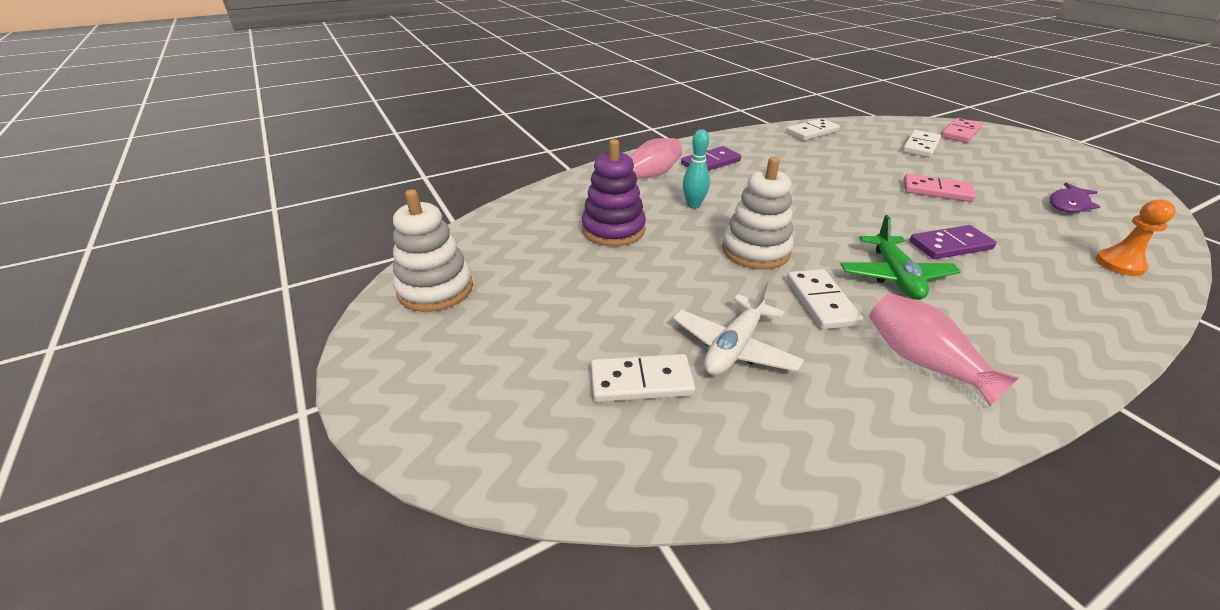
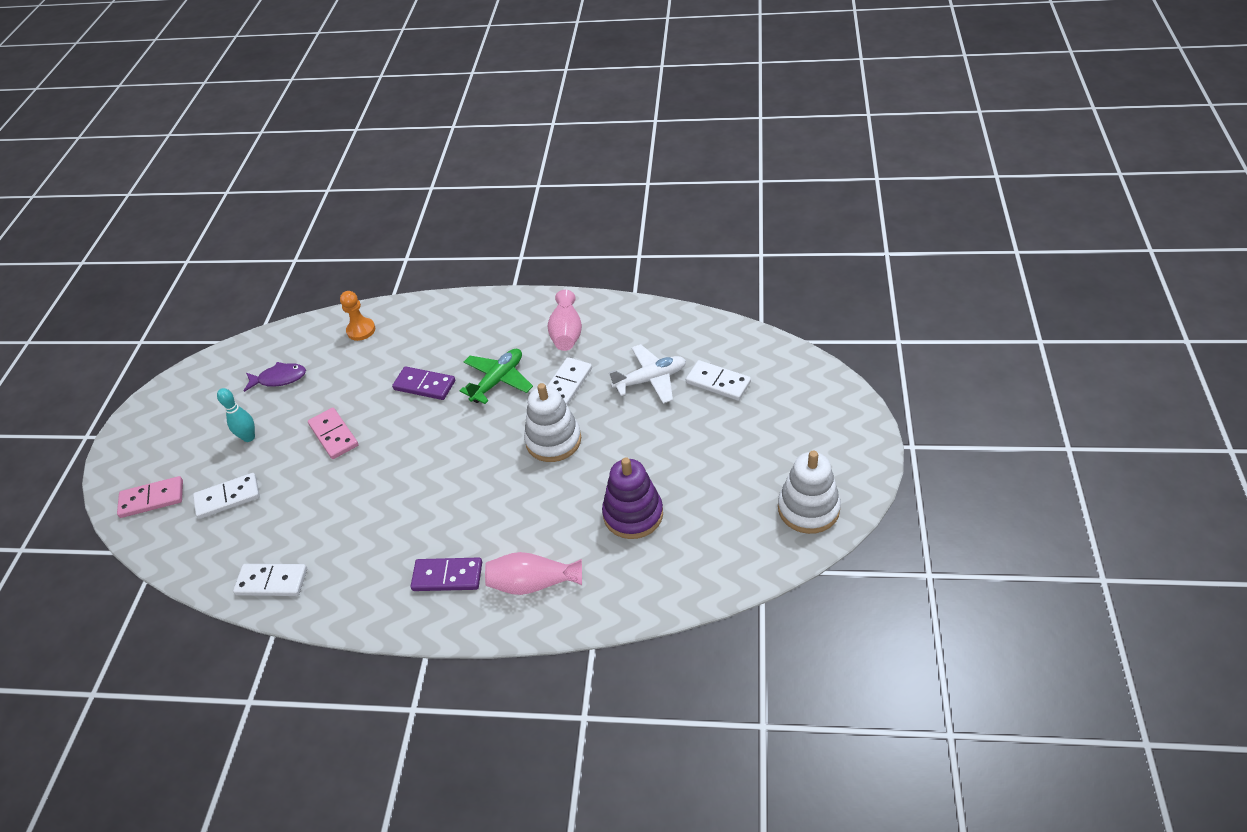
camera: 140 degrees left, 10 degrees up
turquoise bowling pin [683,129,710,209] -> turquoise bowling pin moved to [217,388,255,442]

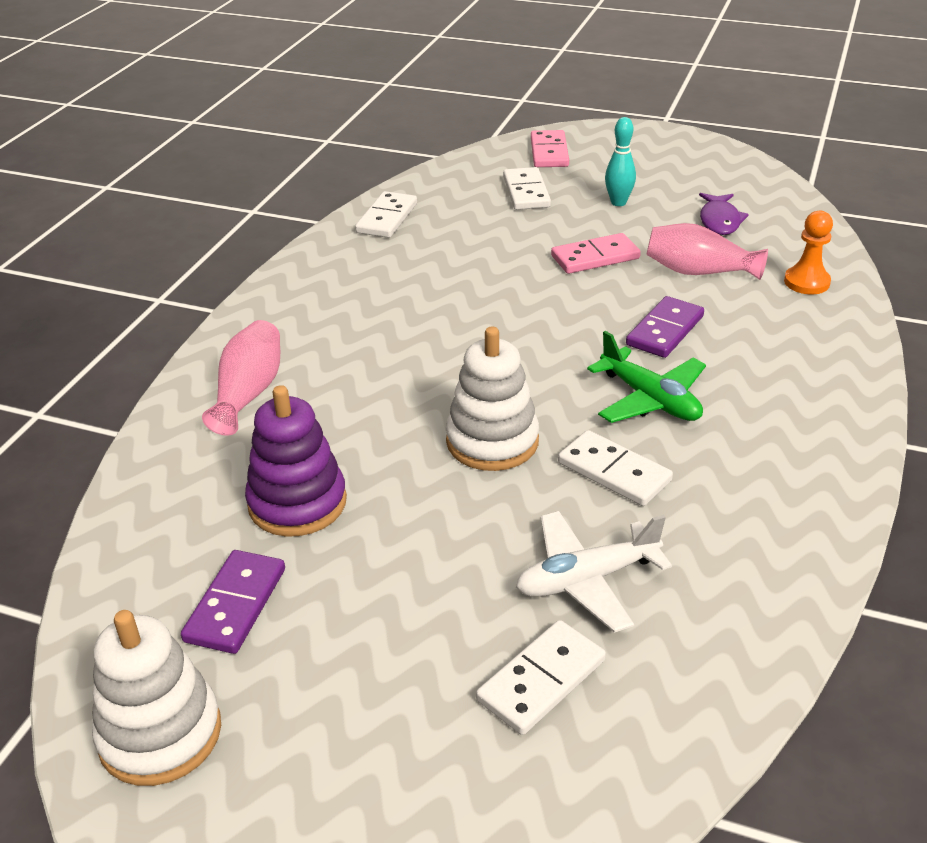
camera: 100 degrees right, 10 degrees down
purple domino [411,558,482,591] -> purple domino moved to [181,550,285,654]
pink vase [548,290,582,351] -> pink vase moved to [647,223,768,280]
white plane [609,344,686,404] -> white plane turned 75 degrees clockwise [516,511,672,633]

